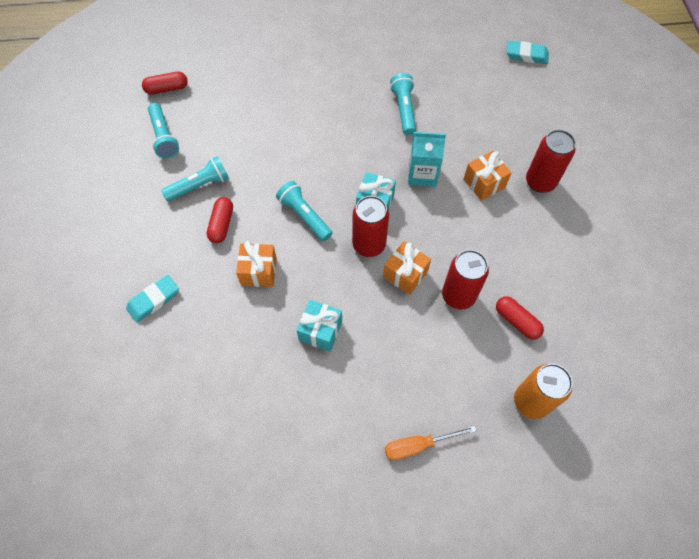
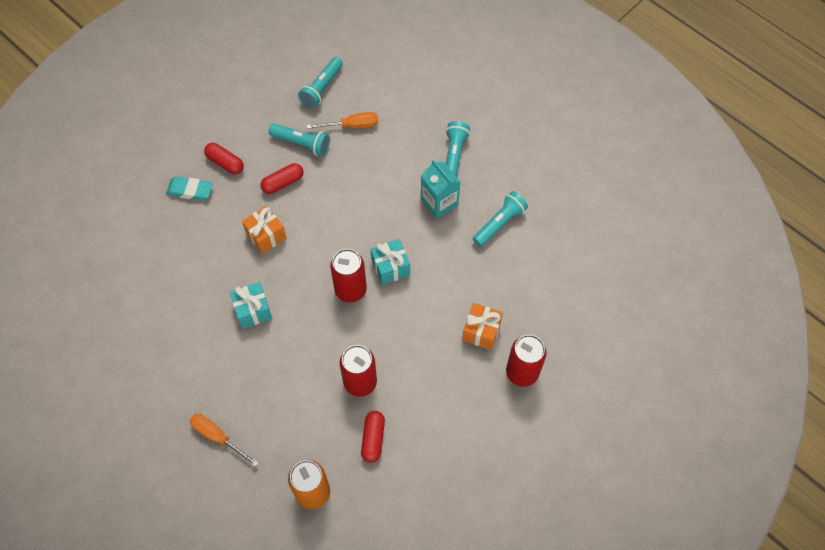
camera: 50 degrees right, 0 degrees up
red capsule [142,72,188,95] -> red capsule moved to [204,143,244,174]
turquoise flashlight [276,181,333,241] -> turquoise flashlight moved to [446,121,470,177]
orange gift [383,241,431,295] -> none
turquoise carton [408,132,446,187] -> turquoise carton moved to [421,160,460,219]
turquoise eraser [507,41,549,64] -> none
none -> orange screwdriver [307,112,378,129]

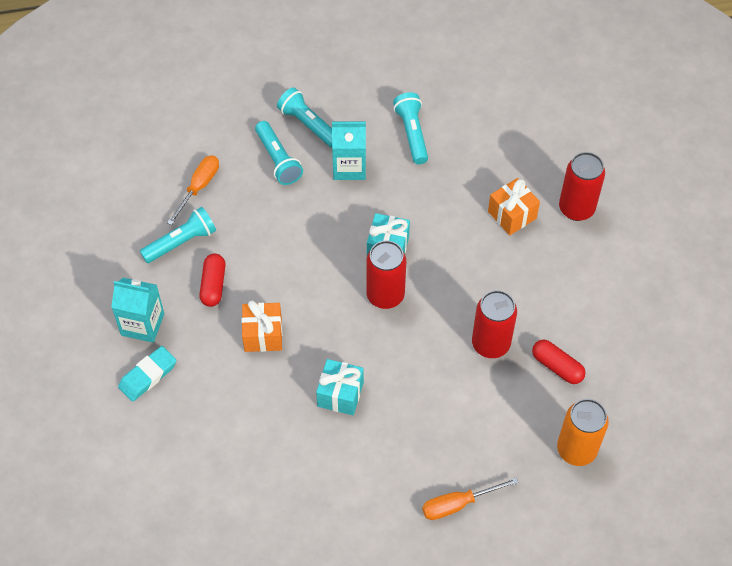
camera: 55 degrees left, 5 degrees down
red capsule [204,143,244,174] -> turquoise carton [111,278,164,343]
turquoise flashlight [298,57,343,108] -> turquoise flashlight moved to [255,121,303,185]

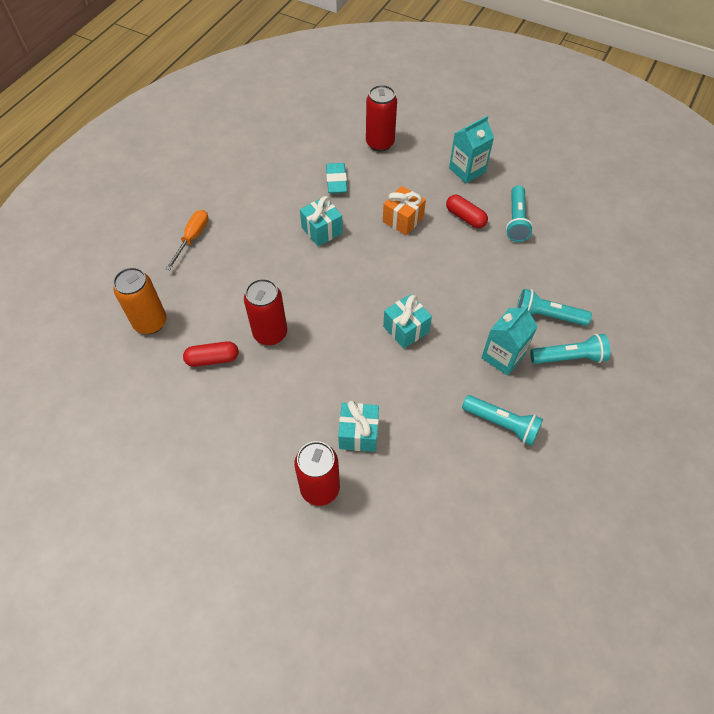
camera: 130 degrees right, 0 degrees up
turquoise eraser [118,346,176,402] -> turquoise eraser moved to [326,163,347,194]
orange screwdriver [167,155,219,225] -> none
red can [366,241,406,309] -> red can moved to [366,85,397,152]
orange gift [488,178,540,235] -> turquoise gift [338,401,379,452]

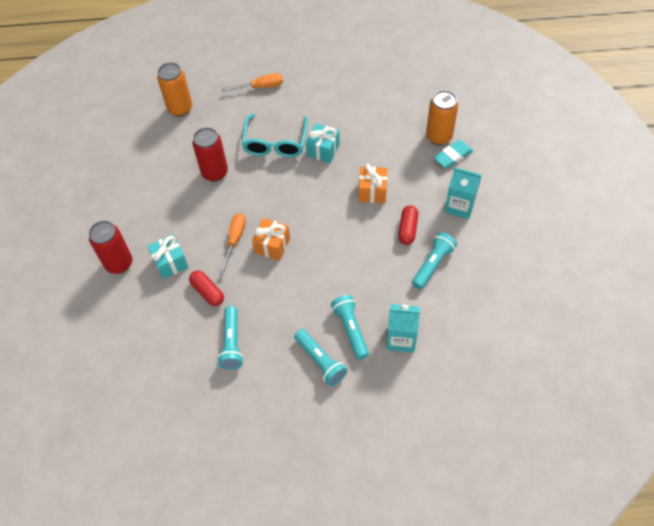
camera: 60 degrees right, 0 degrees up
red capsule [183,341,239,367] -> red capsule moved to [189,270,224,306]
turquoise eraser [326,163,347,194] -> turquoise eraser moved to [433,140,473,168]
red can [366,85,397,152] -> orange can [426,90,458,145]
turquoise gift [383,294,432,349] -> orange gift [252,218,290,261]
turquoise carton [481,305,538,376] -> turquoise carton moved to [386,304,420,353]
turquoise flashlight [506,185,533,242] -> turquoise flashlight turned 150 degrees clockwise [412,232,457,289]
none -> orange screwdriver [220,213,246,275]
none -> turquoise glasses [242,114,308,157]

